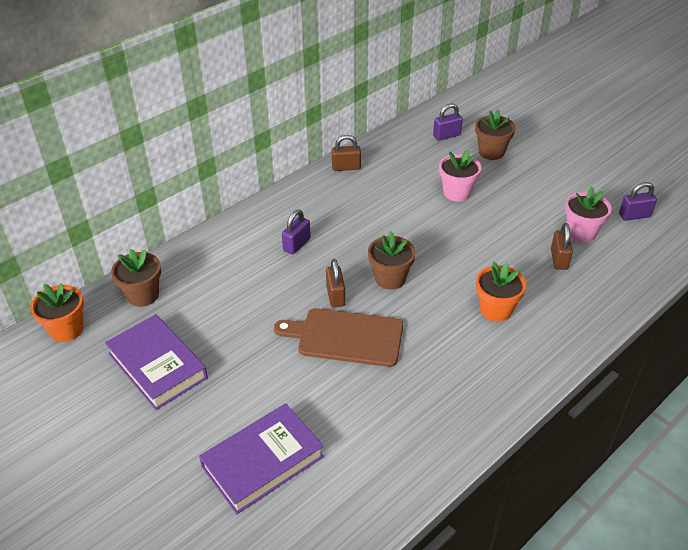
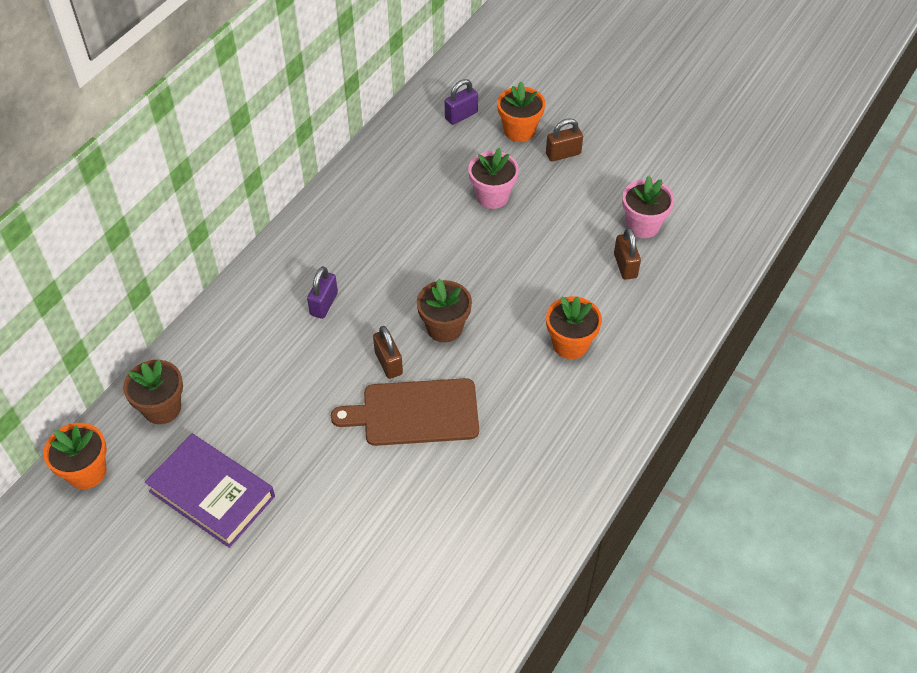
camera: 15 degrees left, 10 degrees up
purple book [199,403,324,514] -> none
brown padlock [332,135,361,171] -> brown padlock moved to [546,118,583,162]
brown flower pot [475,110,516,160] -> orange flower pot [497,82,545,142]
purple padlock [619,182,657,221] -> none

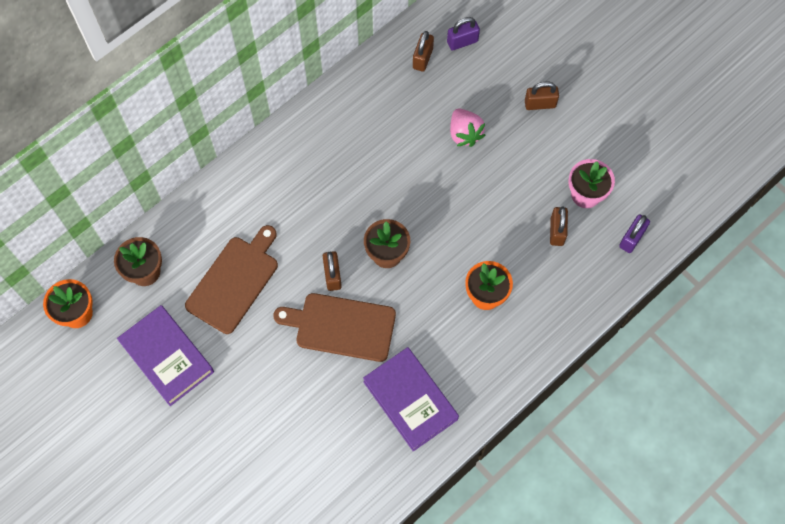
camera: 15 degrees right, 15 degrees up
purple padlock [307,266,338,319] -> purple padlock moved to [619,214,650,253]
pink flower pot [468,148,519,209] -> pink strawberry [450,109,486,147]
orange flower pot [497,82,545,142] -> none
none -> brown cutting board [185,225,278,334]
none -> purple book [363,347,459,451]
none -> brown padlock [413,31,434,72]

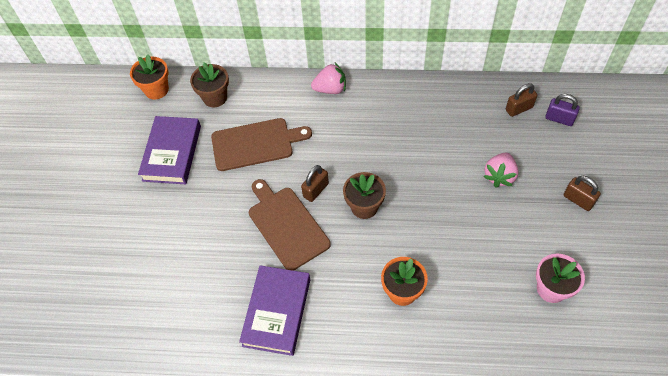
camera: 50 degrees right, 10 degrees down
brown padlock [550,207,568,246] -> none
purple padlock [619,214,650,253] -> none
none -> pink strawberry [311,63,346,94]

